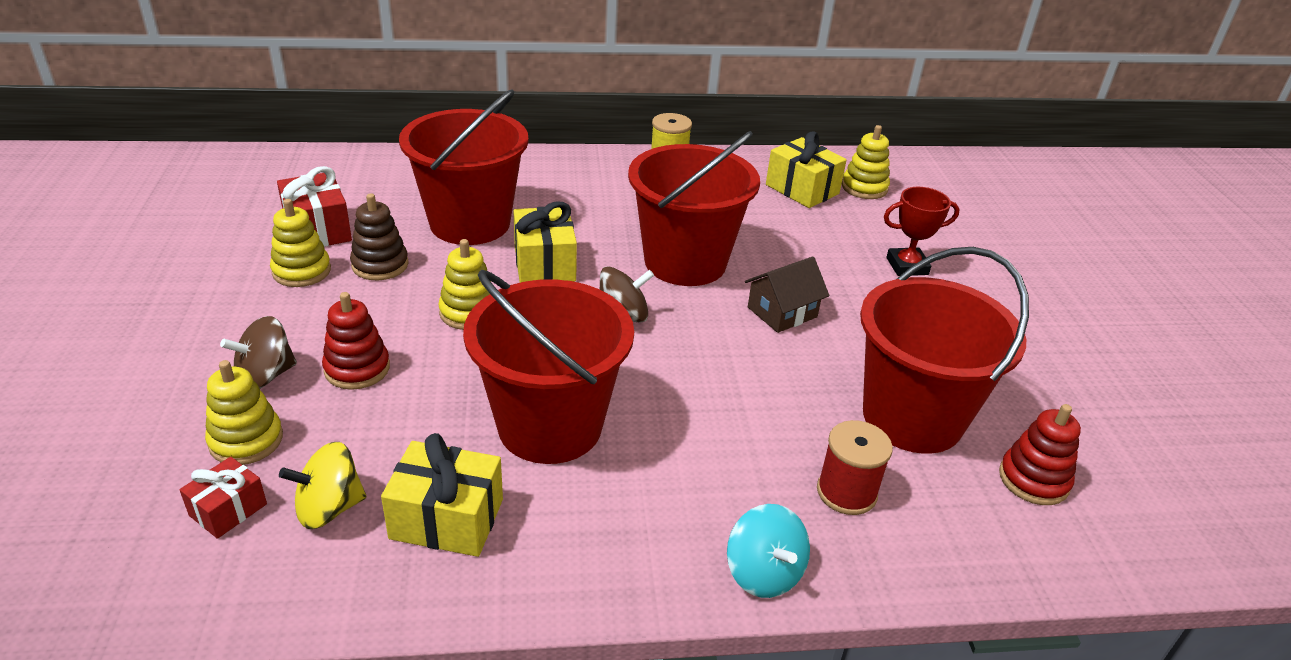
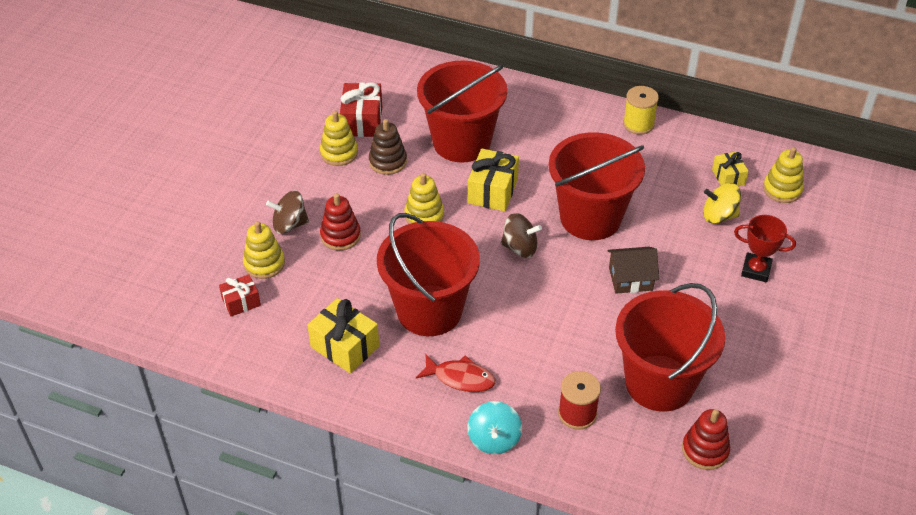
camera: 30 degrees right, 10 degrees up
yellow spinning top [279,442,366,529] -> yellow spinning top moved to [703,183,741,224]
yellow gift [766,131,847,208] -> yellow gift [712,152,749,186], size x0.61
none -> red fish [416,354,495,392]

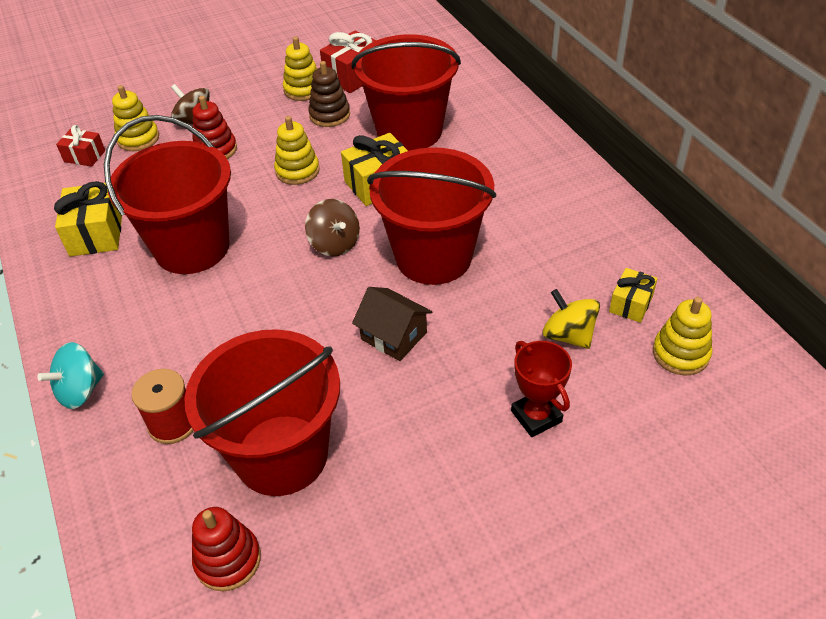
camera: 45 degrees right, 0 degrees up
red fish [416,354,495,392] -> none
yellow spool [623,86,659,134] -> none

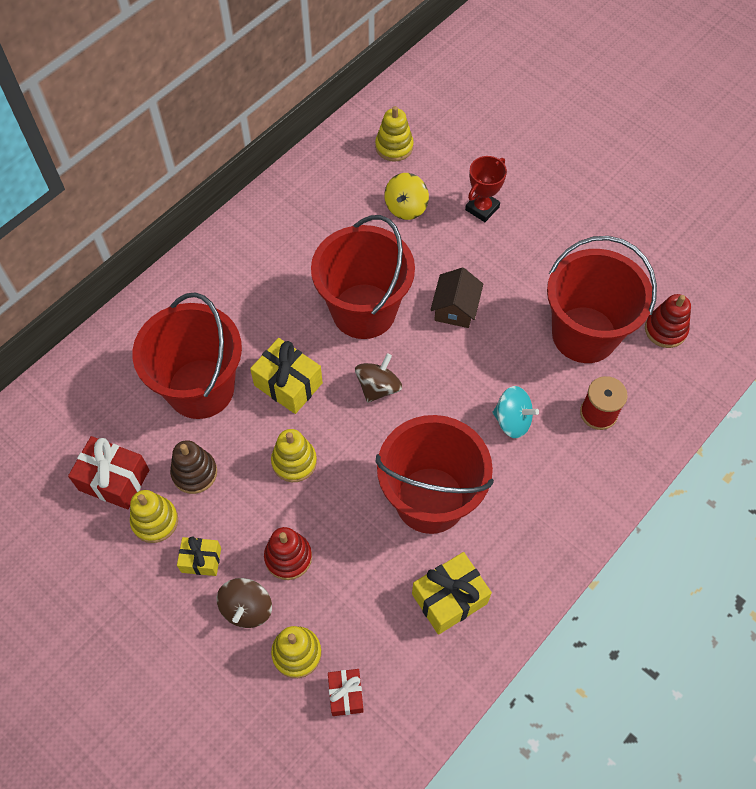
camera: 115 degrees left, 15 degrees up
turquoise spinning top [37,342,104,409] -> turquoise spinning top moved to [493,386,539,438]
yellow gift [609,268,658,323] -> yellow gift moved to [177,536,221,576]

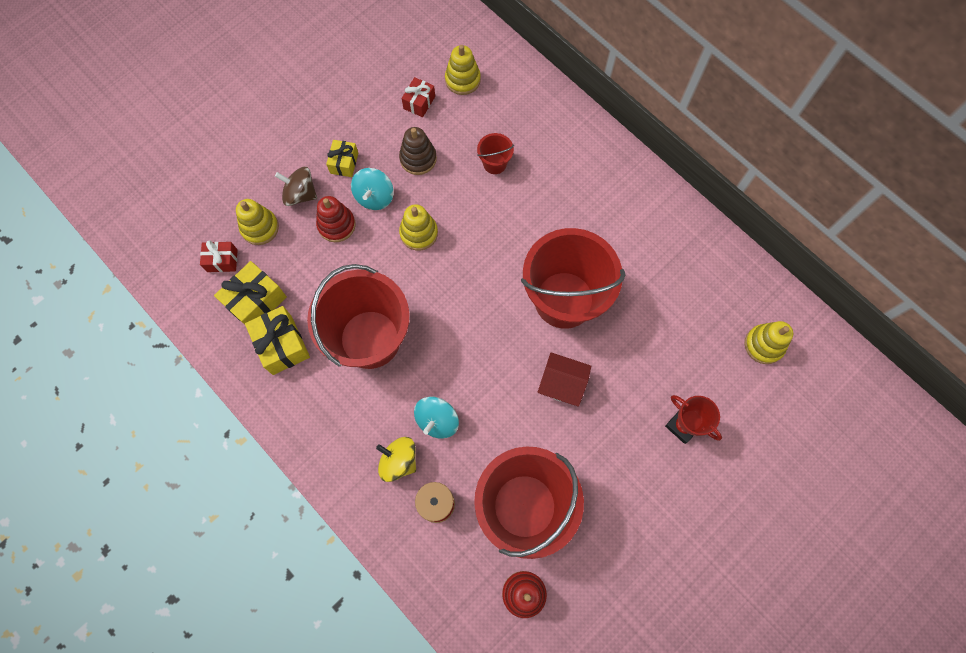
camera: 95 degrees right, 10 degrees up
red gift [68,436,149,509] -> red gift [402,77,435,117], size x0.61
yellow stacking toy [130,490,178,543] -> yellow stacking toy moved to [445,45,481,95]
red bucket [132,293,242,419] -> red bucket [477,133,514,174], size x0.41
yellow gift [250,338,323,414] -> yellow gift moved to [214,261,287,325]
brown spinning top [355,353,402,403] -> none
yellow spinning top [384,173,429,220] -> yellow spinning top moved to [376,437,416,482]
brown house [430,267,483,328] -> red house [537,352,591,407]
none -> turquoise spinning top [351,168,394,210]

